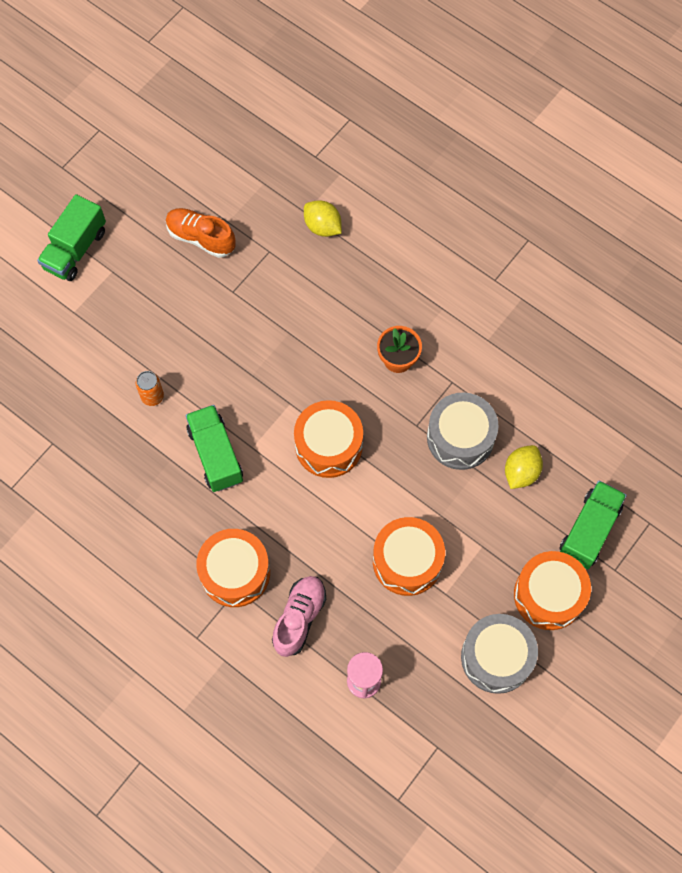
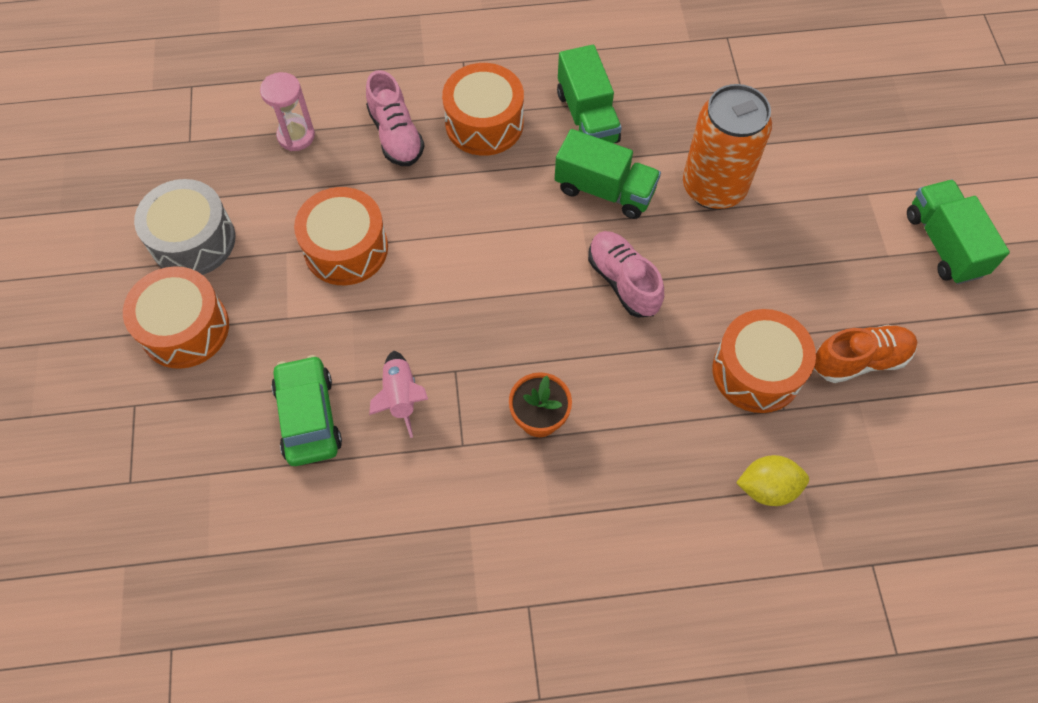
camera: 135 degrees right, 5 degrees down
orange can [136,371,164,406] -> orange can [683,84,772,210], size x2.31
orange drum [294,400,363,478] -> orange drum moved to [713,309,816,413]
grey drum [427,392,499,470] -> pink rocket [369,351,428,438]
yellow lemon [505,445,543,489] -> green car [271,355,342,466]
green truck [560,481,627,569] -> green truck moved to [557,45,622,143]
none -> pink shoe [588,231,664,318]

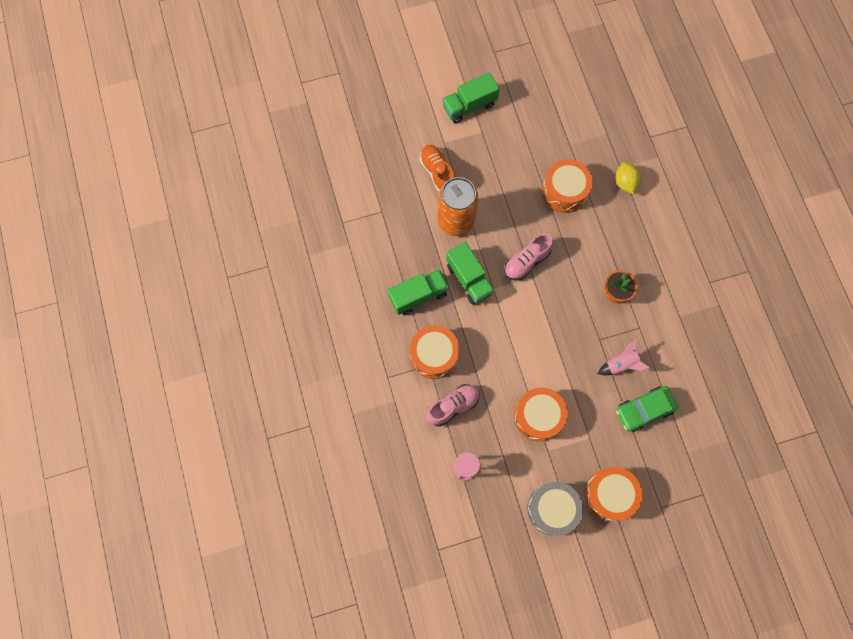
camera: 100 degrees left, 10 degrees up
green truck [555,129,661,219] -> green truck turned 135 degrees clockwise [446,242,495,305]
orange shoe [814,325,917,383] -> orange shoe moved to [420,145,455,192]

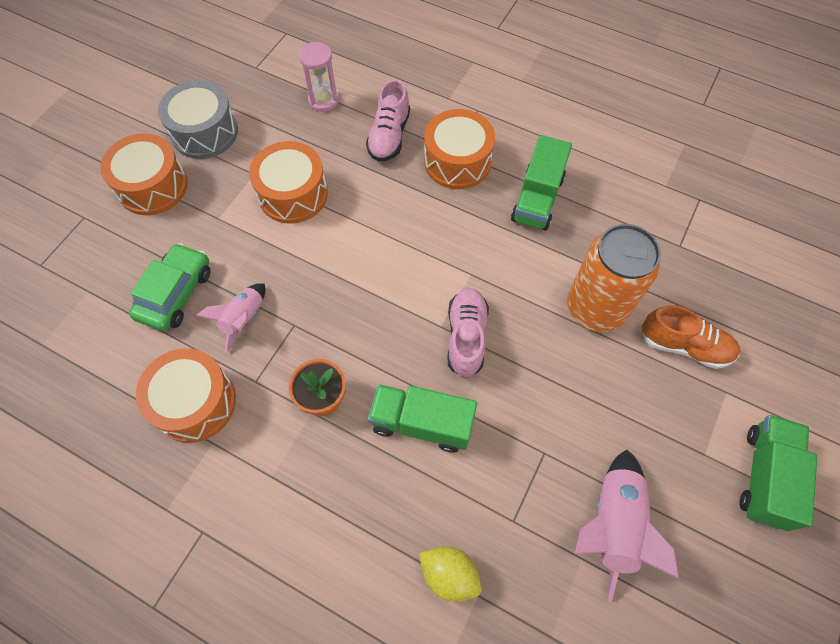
camera: 135 degrees right, 10 degrees down
green truck [446,242,495,305] -> green truck moved to [368,384,477,453]
orange drum [542,159,593,213] -> orange drum moved to [136,348,236,443]
none -> pink rocket [575,449,680,601]

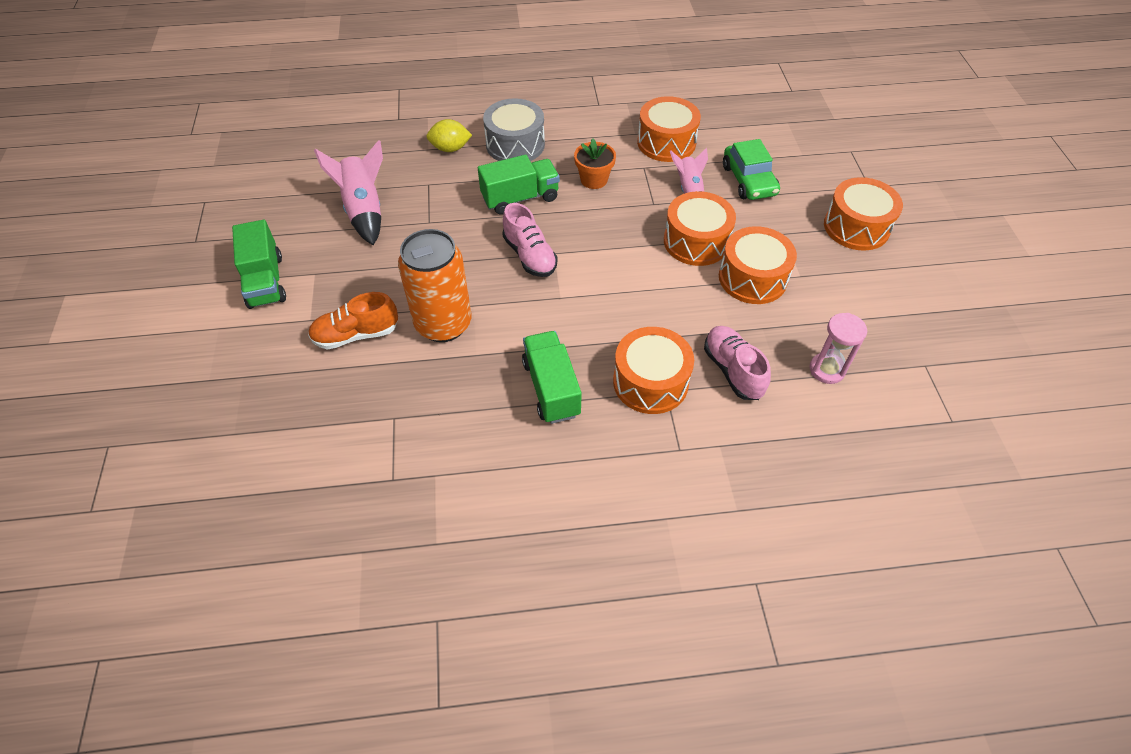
camera: 145 degrees right, 10 degrees down
grey drum [158,80,238,159] -> grey drum moved to [483,98,545,161]
none -> orange drum [664,191,736,266]

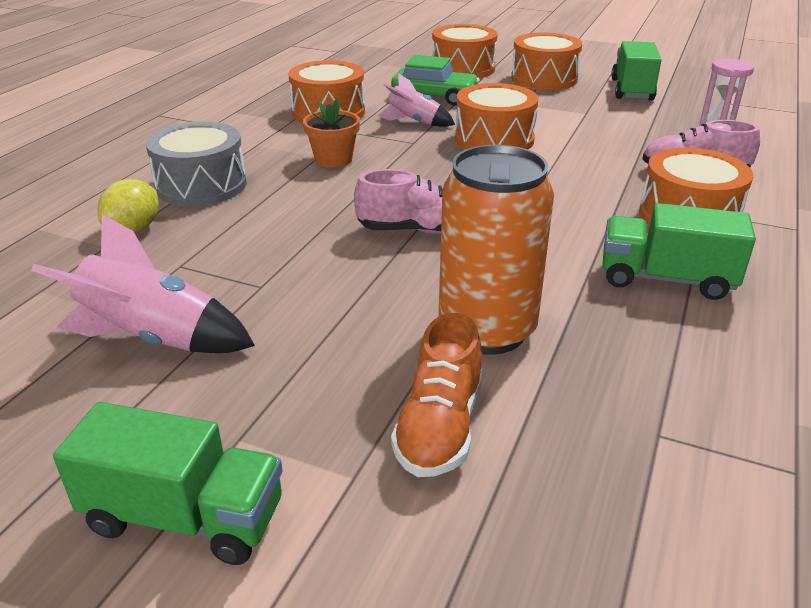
camera: 60 degrees left, 20 degrees down
green truck [478,155,560,215] -> green truck moved to [611,41,661,100]
orange drum [719,226,797,304] -> orange drum moved to [432,24,498,78]

